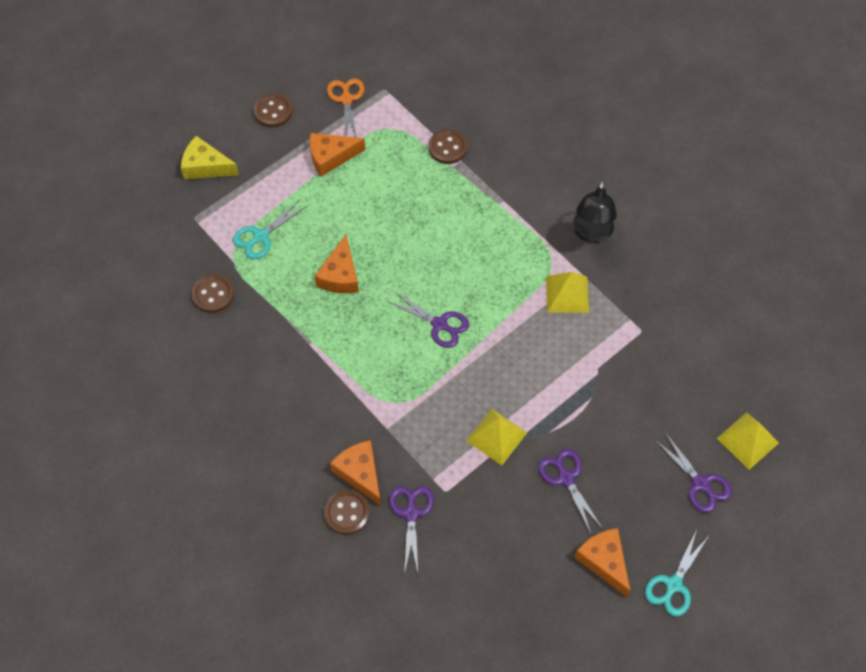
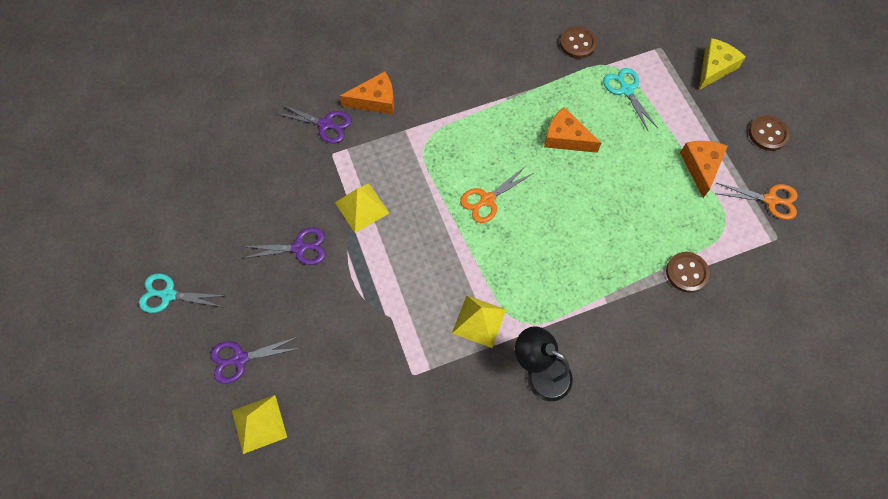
camera: 110 degrees right, 5 degrees up
brown button [324,490,370,535] -> none
purple scissors [388,291,469,348] -> orange scissors [460,166,534,223]
orange cheese [574,528,630,597] -> none
turquoise scissors [645,529,708,616] -> turquoise scissors turned 45 degrees counterclockwise [139,274,226,313]

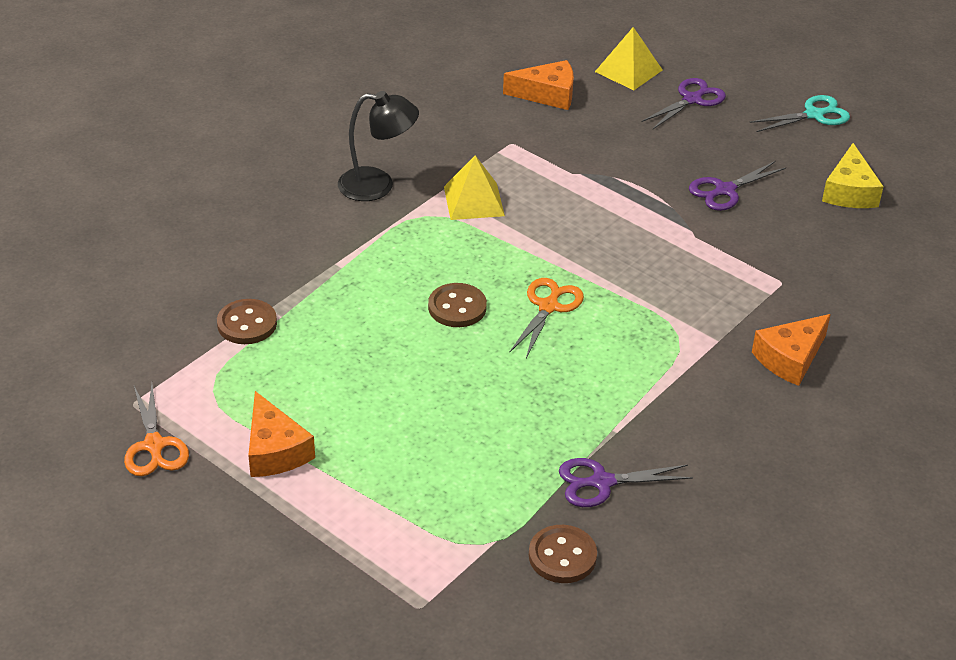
camera: 150 degrees right, 25 degrees down
purple scissors [275,104,352,143] -> purple scissors moved to [559,458,693,507]
yellow pyramid [335,184,389,233] -> none
orange cheese [544,107,601,153] -> orange cheese moved to [503,60,574,110]
turquoise scissors [603,68,658,132] -> none
yellow cheese [699,38,746,90] -> yellow cheese moved to [822,143,884,208]
orange scissors [715,183,798,220] -> orange scissors turned 90 degrees counterclockwise [124,384,189,476]
brown button [749,115,790,151] -> brown button moved to [428,283,487,327]

